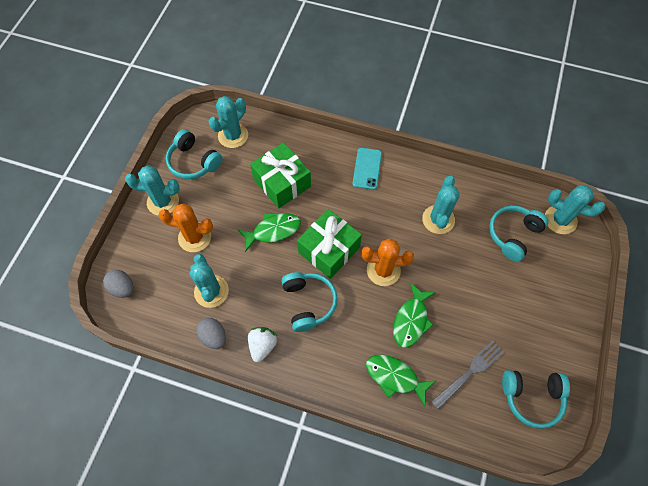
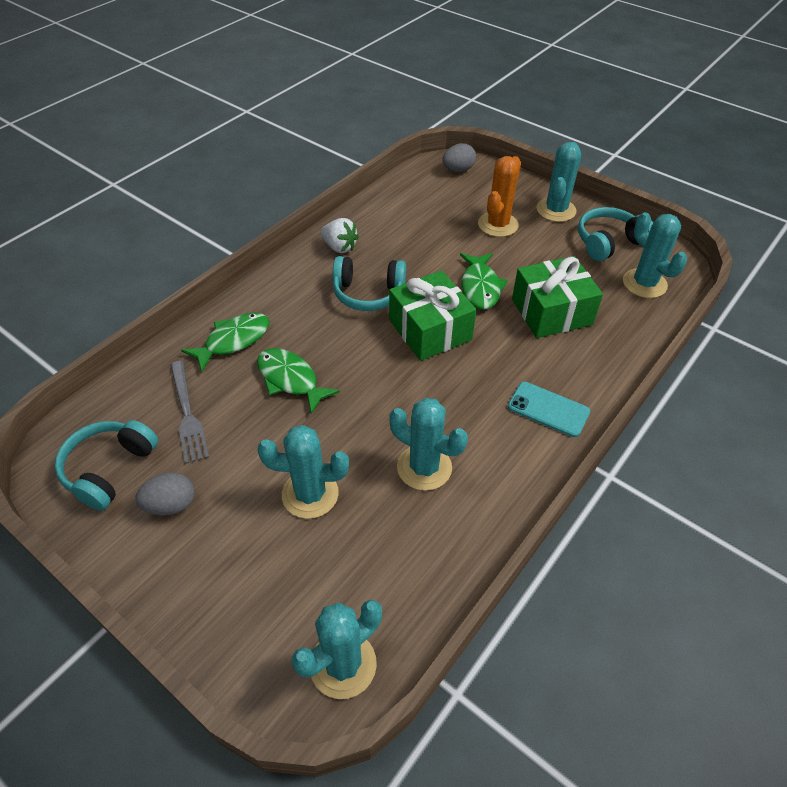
camera: 110 degrees right, 15 degrees down
turquoise cactus [190,254,229,308] -> turquoise cactus moved to [257,425,349,519]
grey egg [196,318,226,349] -> grey egg moved to [135,473,194,515]
orange cactus [362,238,414,286] -> none
turquoise headphones [489,205,549,262] -> none

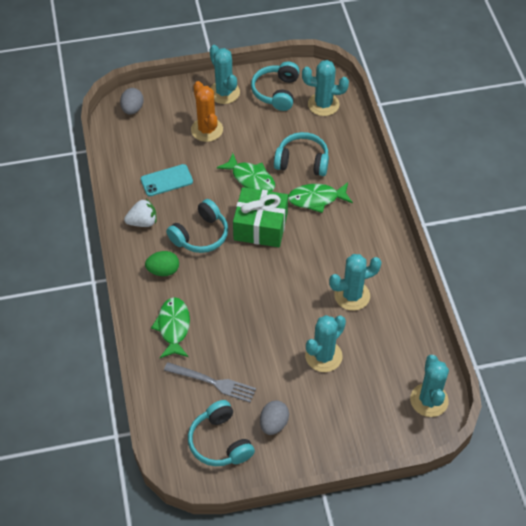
camera: 50 degrees left, 5 degrees up
green fish [257,348,340,414] -> green fish moved to [288,182,353,213]
turquoise phone [508,382,590,437] -> turquoise phone moved to [141,164,193,196]
green gift [512,256,603,338] -> turquoise headphones [274,132,329,176]
none -> green egg [145,251,179,276]

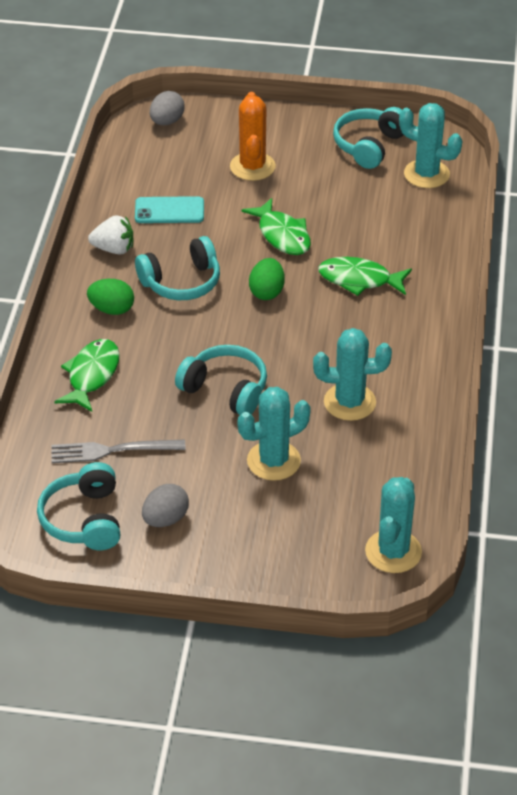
camera: 20 degrees right, 10 degrees down
grey fork [164,362,256,403] -> grey fork turned 135 degrees clockwise [51,439,186,463]
turquoise cactus [209,45,240,104] -> none
green gift [233,187,288,247] -> green egg [249,258,284,300]
turquoise headphones [274,132,329,176] -> turquoise headphones moved to [175,345,267,415]

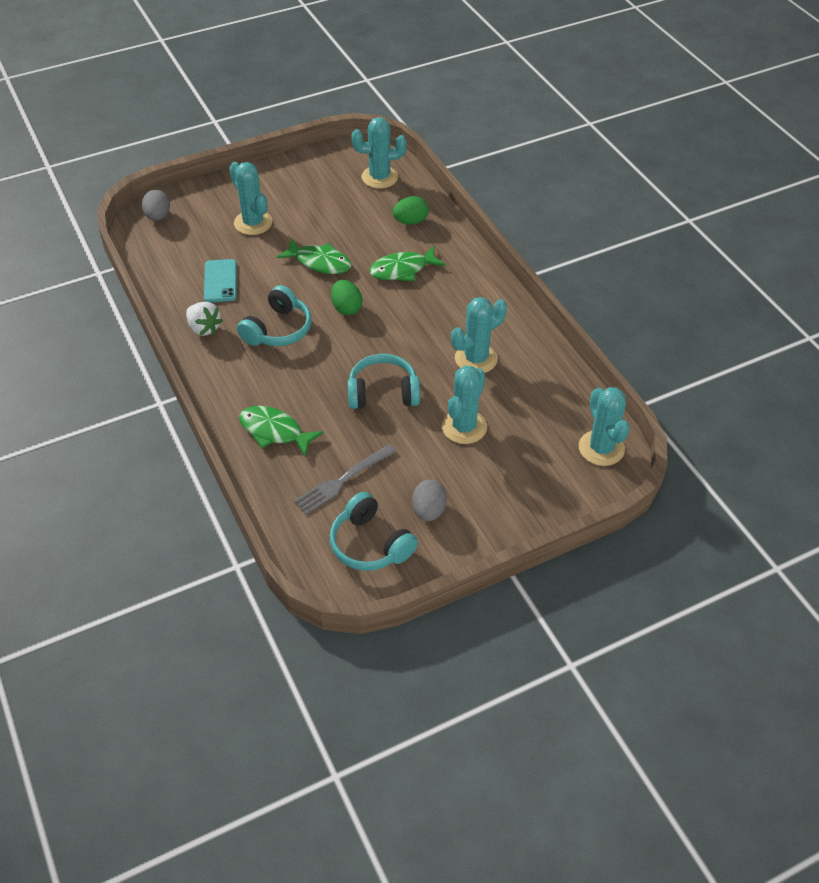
camera: 35 degrees left, 5 degrees up
green fish [54,339,120,412] -> green fish turned 45 degrees counterclockwise [239,406,323,456]
green egg [87,279,134,315] -> green egg moved to [393,196,429,225]
white strawberry [88,215,133,255] -> white strawberry turned 75 degrees clockwise [186,302,223,336]
turquoise phone [135,196,204,223] -> turquoise phone turned 60 degrees counterclockwise [204,259,237,302]
orange cactus [230,92,276,181] -> turquoise cactus [229,162,272,235]
turquoise headphones [333,107,404,169] -> none

